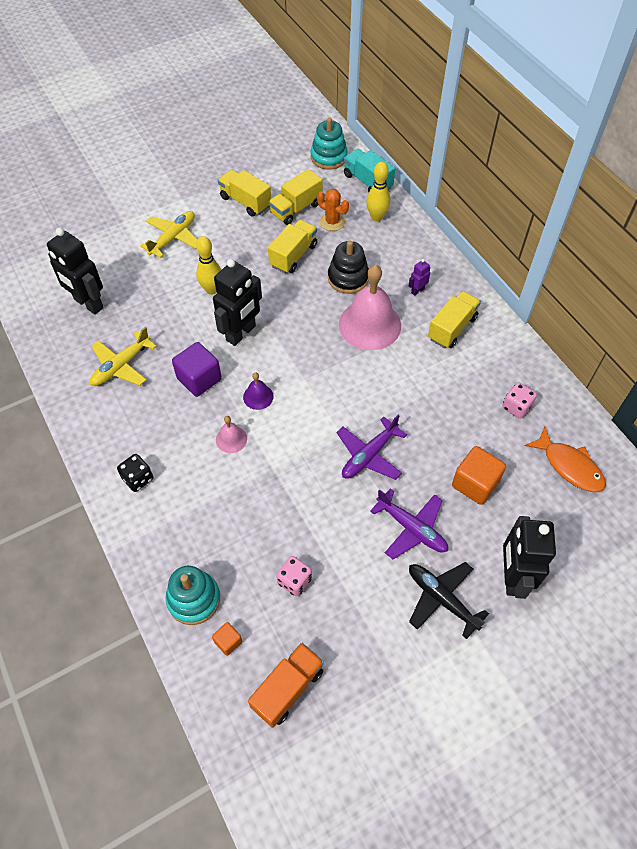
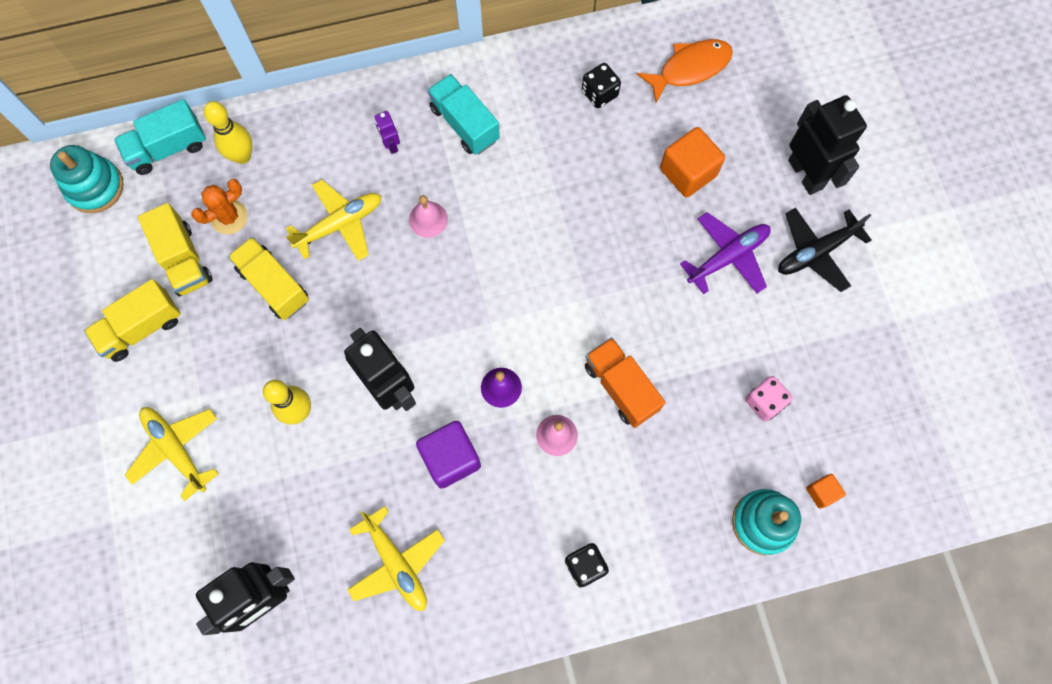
camera: 75 degrees left, 15 degrees up
orange truck [248,642,324,728] -> orange truck moved to [585,337,666,428]
black stacking toy [328,241,369,294] -> yellow plane [286,180,381,261]
purple plane [337,415,407,480] -> none
pink bell [339,265,401,350] -> pink bell [409,195,448,238], size x0.46
yellow truck [428,291,481,348] -> turquoise truck [427,74,500,155]
pink dice [502,383,537,419] -> black dice [582,63,621,108]
black robot [503,516,556,599] -> black robot turned 135 degrees counterclockwise [788,95,867,195]

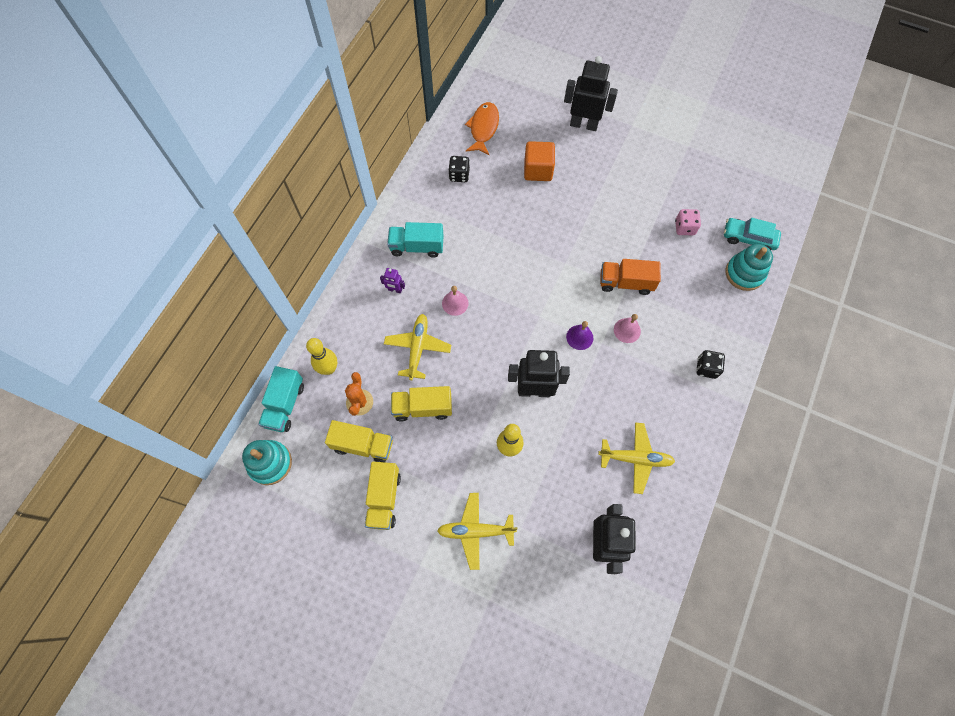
camera: 50 degrees left, 5 degrees down
purple cube [416,421,481,489] -> none
purple plane [680,212,771,294] -> none
black plane [778,208,872,292] -> none
orange cube [806,474,846,509] -> turquoise car [724,218,781,250]

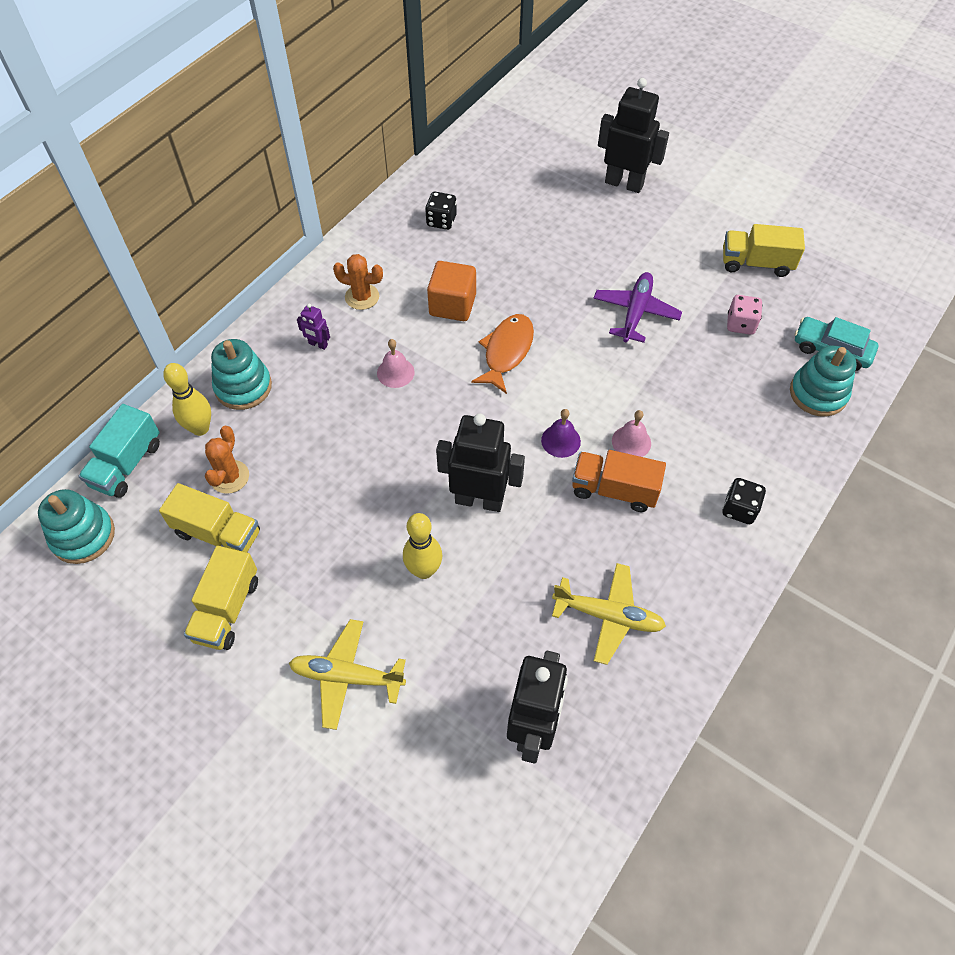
camera: 10 degrees right, 10 degrees down
yellow plane [384,314,451,380] -> none
turquoise truck [387,222,444,258] -> orange cactus [333,254,383,310]
yellow truck [391,386,452,422] -> yellow truck moved to [723,224,805,277]
orange fish [465,102,499,155] -> orange fish moved to [471,314,534,394]
orange cube [524,141,555,181] -> orange cube moved to [427,261,476,321]
orange truck [600,259,661,295] -> orange truck moved to [572,450,666,512]
none -> turquoise stacking toy [211,339,272,410]
none -> purple plane [593,272,682,343]

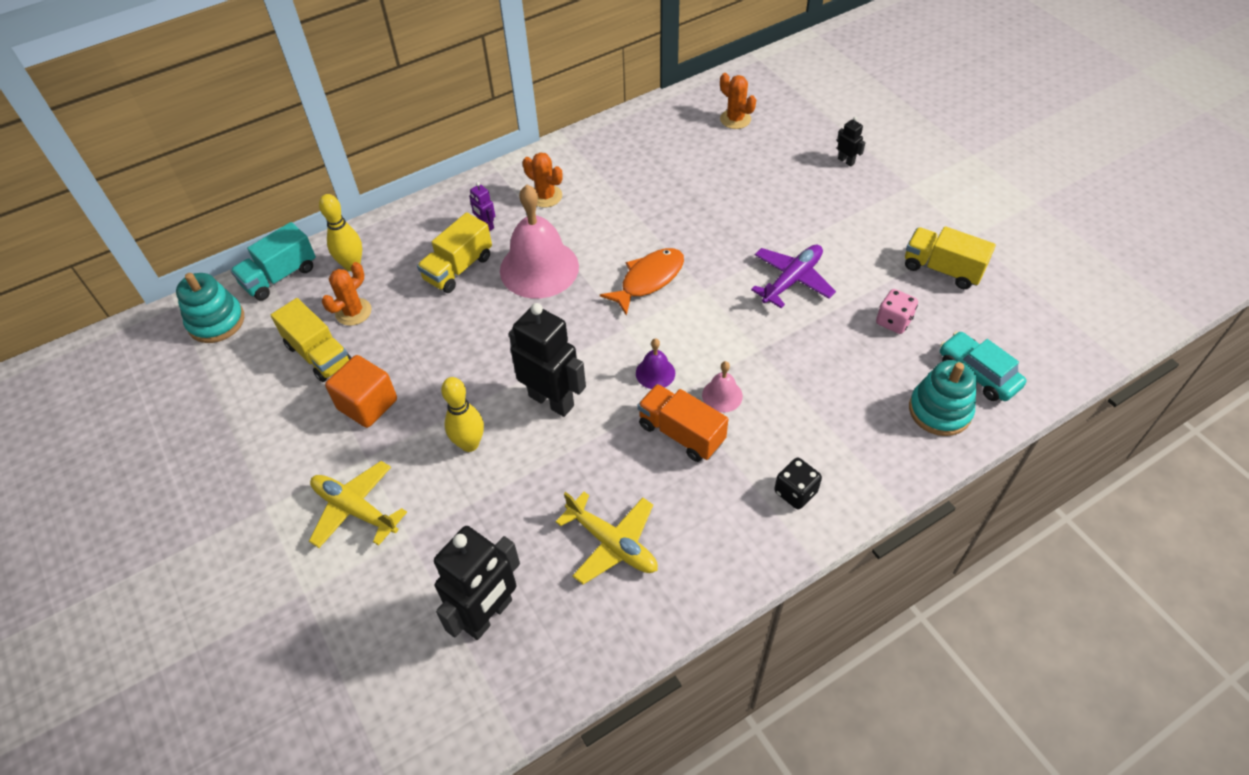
camera: 25 degrees right, 5 degrees down
yellow truck [184,546,258,650] -> yellow truck moved to [417,212,492,293]
turquoise stacking toy [211,339,272,410] -> none
pink bell [377,339,415,388] -> pink bell [500,185,579,298], size x2.18
black dice [425,192,457,230] -> none
orange cube [427,261,476,321] -> orange cube moved to [325,355,397,428]
black robot [598,78,669,193] -> black robot [837,117,866,167], size x0.45
none -> orange cactus [720,73,756,129]

